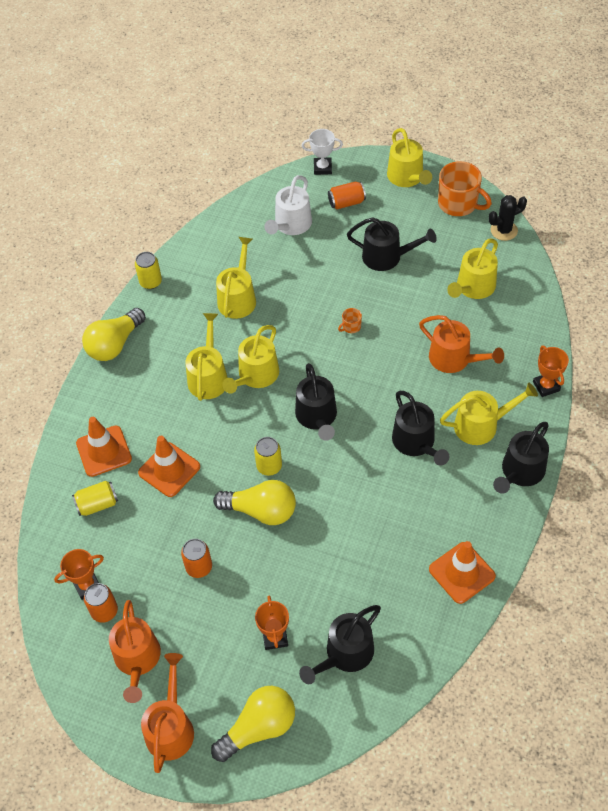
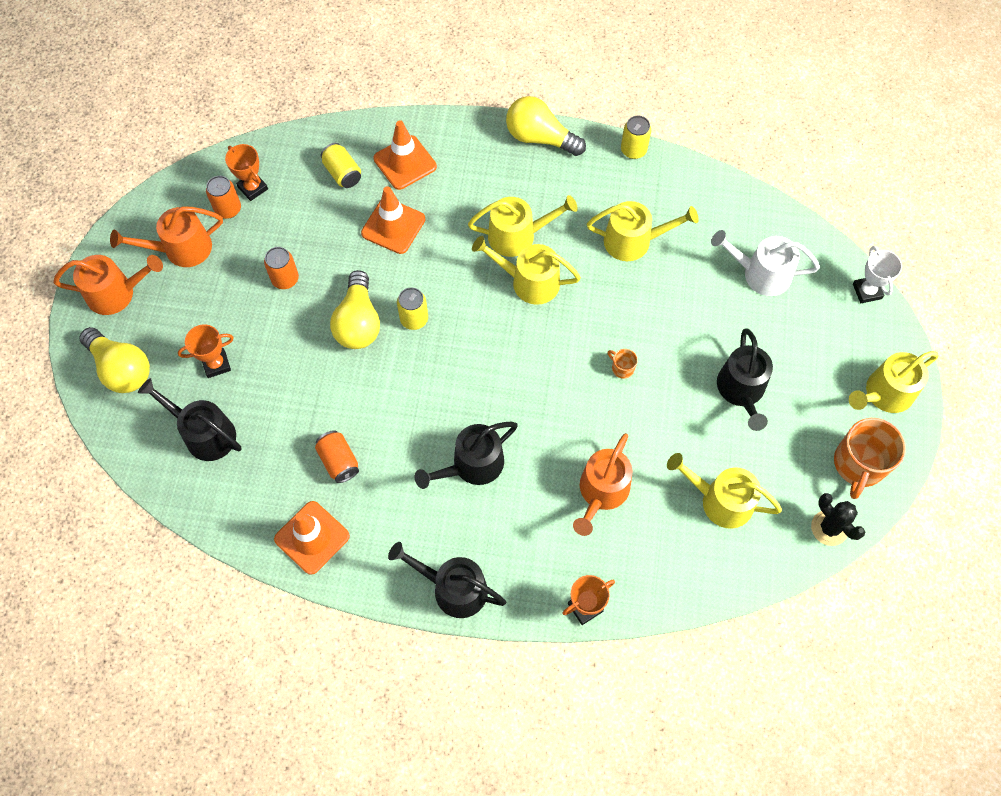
camera: 75 degrees right, 10 degrees up
black watering can [295,363,337,441] -> none
orange can [328,182,366,209] -> orange can moved to [315,430,359,483]
yellow watering can [440,383,538,445] -> none

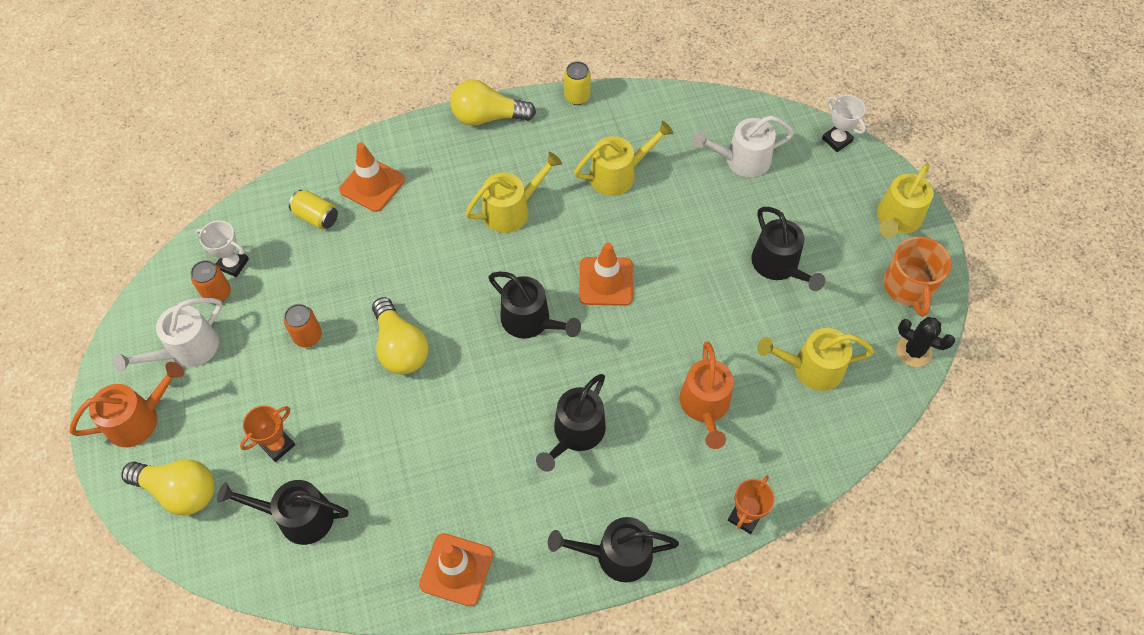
camera: 25 degrees left, 5 degrees down
orange watering can [110,206,223,267] -> white watering can [113,298,222,372]
orange trophy [225,144,268,201] -> white trophy [196,221,249,277]
orange can [315,430,359,483] -> none
orange traffic cone [361,186,425,254] -> orange traffic cone moved to [579,243,633,306]
yellow can [397,288,428,330] -> none
yellow watering can [472,236,581,305] -> none
orange mug [607,349,638,379] -> none
none -> black watering can [488,272,581,338]

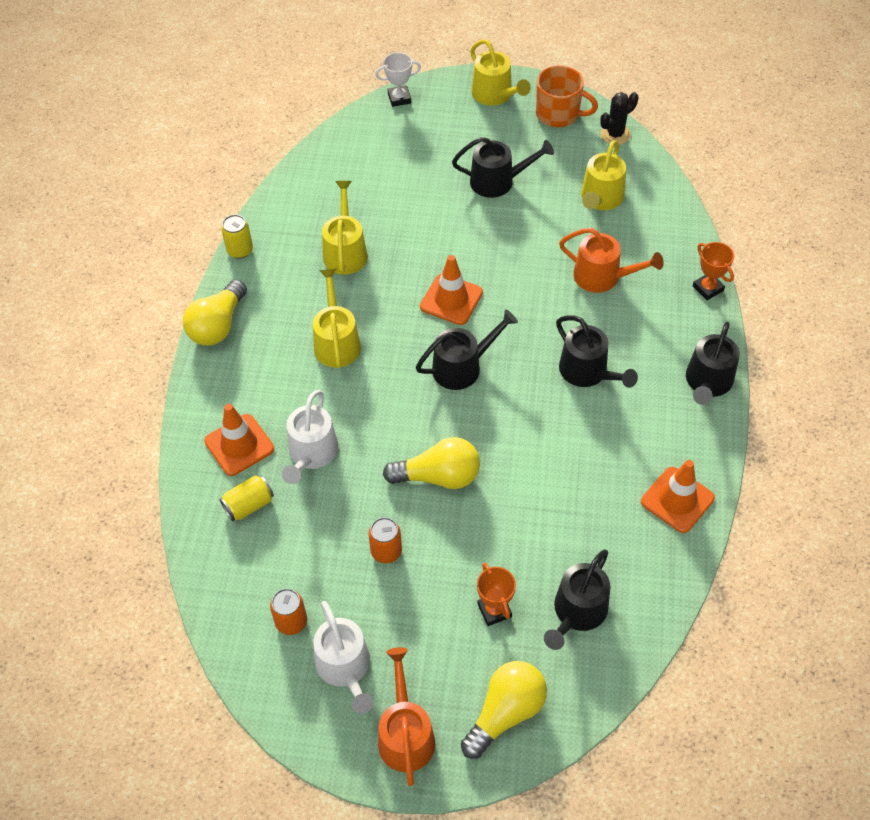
camera: 65 degrees left, 5 degrees down
white trophy [196,221,249,277] -> none
white watering can [693,116,794,177] -> white watering can moved to [282,390,338,484]

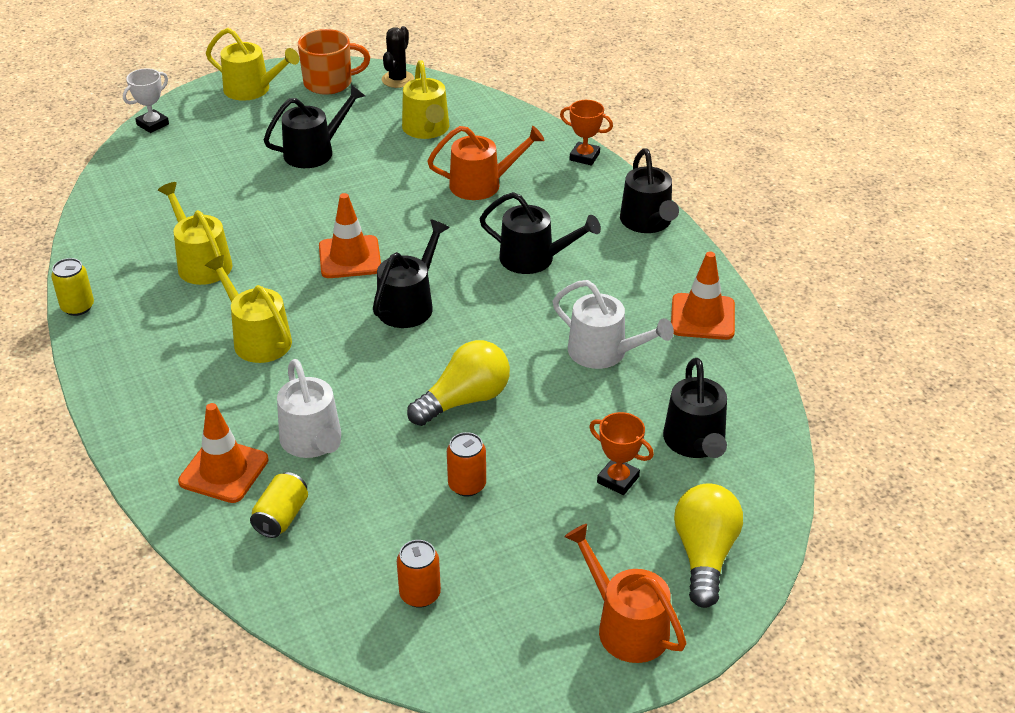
camera: 35 degrees left, 15 degrees down
yellow light bulb [183,279,247,346] -> none
white watering can [313,601,374,714] -> white watering can moved to [553,280,674,369]

